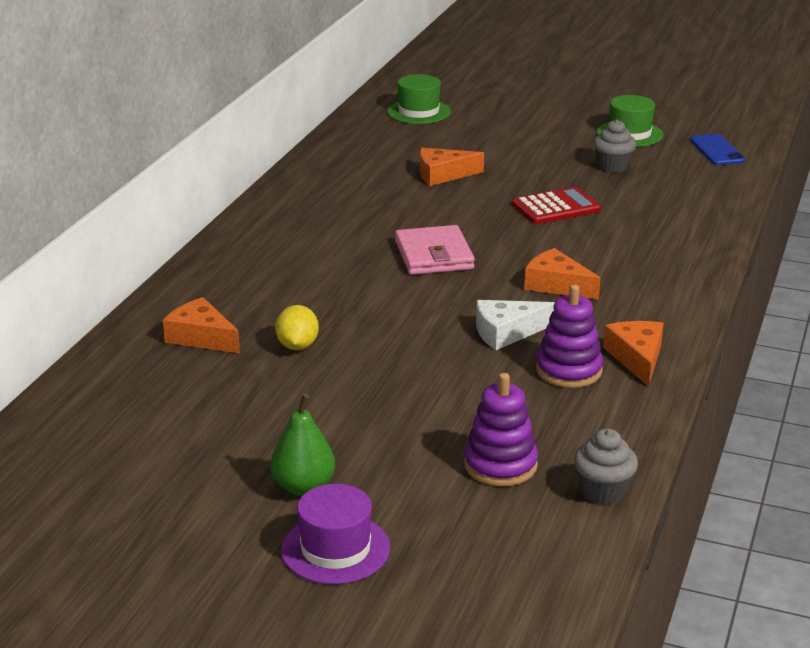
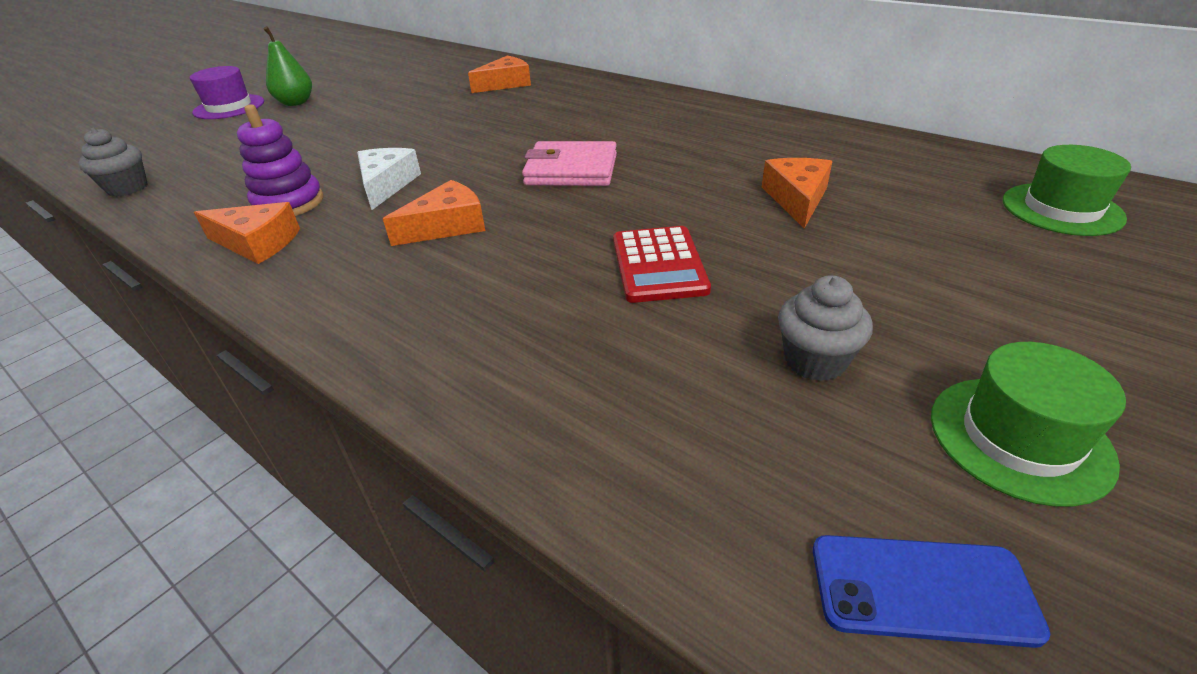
camera: 110 degrees right, 10 degrees up
yellow lemon [275,305,319,350] -> none
purple stacking toy [464,373,538,486] -> none

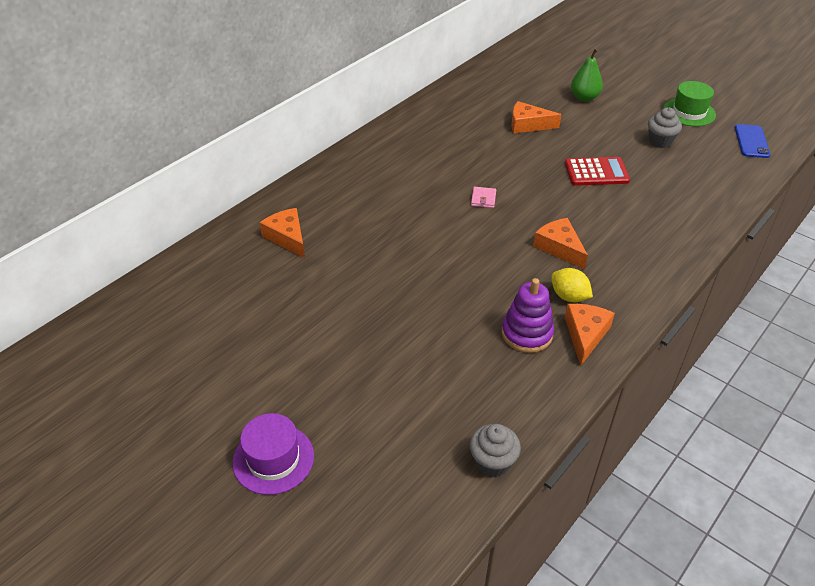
camera: 90 degrees left, 5 degrees up
green pear [263,26,312,106] -> green pear moved to [571,48,603,102]
white cheese [357,148,421,210] -> none
pink wallet [522,141,617,186] -> pink wallet [471,187,496,208], size x0.47
green hat [1003,145,1131,236] -> none
none -> yellow lemon [551,268,593,302]

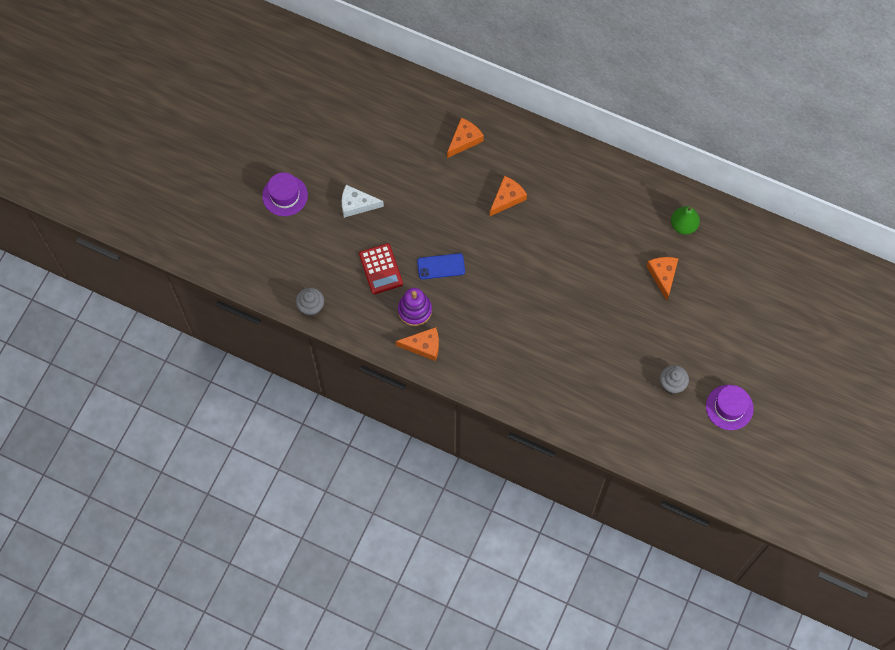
camera: 75 degrees right, 25 degrees up
pink wallet [471,187,496,208] -> none
orange cheese [533,218,588,269] -> orange cheese moved to [490,176,527,216]
yellow lemon [551,268,593,302] -> none
red calculator [565,157,630,186] -> red calculator moved to [359,243,403,294]
green pear [571,48,603,102] -> green pear moved to [671,206,700,235]
green hat [663,81,716,126] -> purple hat [706,385,754,430]
blue phone [735,124,771,158] -> blue phone moved to [417,253,465,279]
none -> white cheese [342,185,384,218]

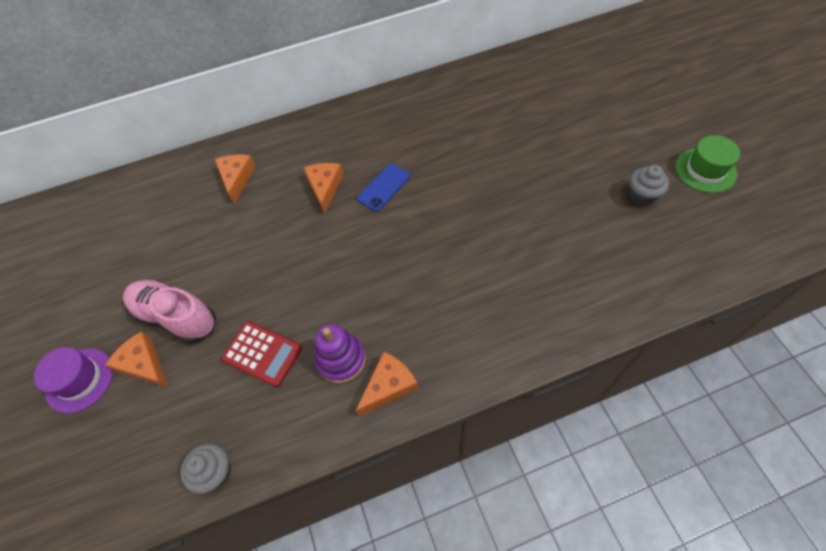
camera: 40 degrees left, 10 degrees down
white cheese [342,185,384,218] -> pink shoe [123,280,216,344]
blue phone [417,253,465,279] -> blue phone moved to [357,164,410,211]
orange cheese [646,257,679,300] -> orange cheese moved to [105,331,169,388]
green pear [671,206,700,235] -> none
purple hat [706,385,754,430] -> green hat [675,135,740,193]

